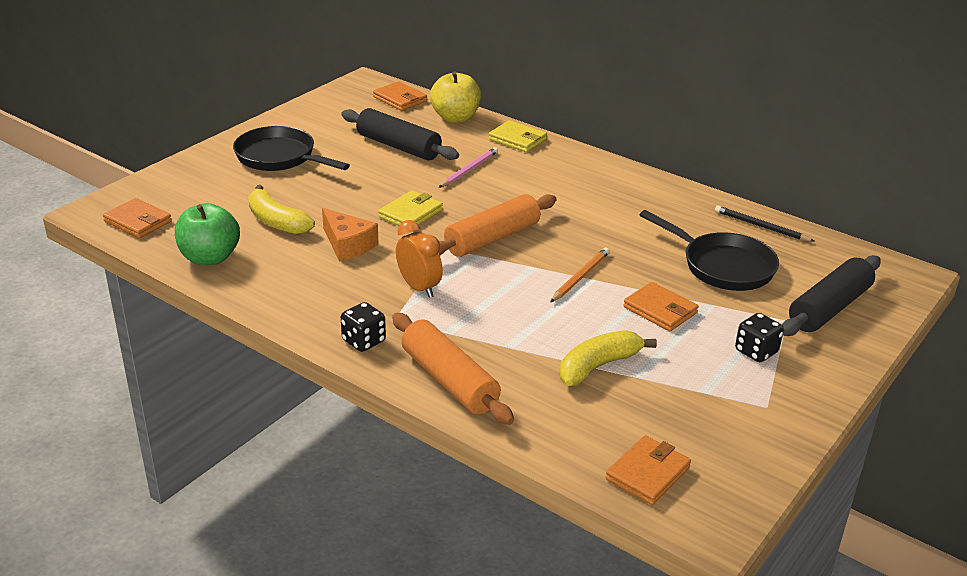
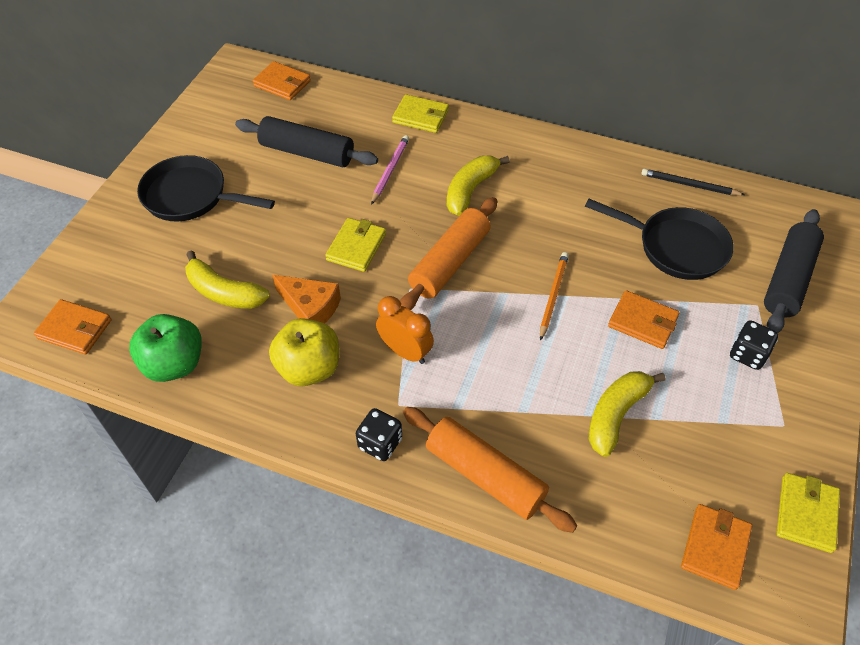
camera: 15 degrees left, 20 degrees up
yellow apple [430,71,481,123] -> yellow apple moved to [269,318,339,386]
none -> yellow banana [447,156,510,216]
none -> yellow wallet [777,473,840,553]

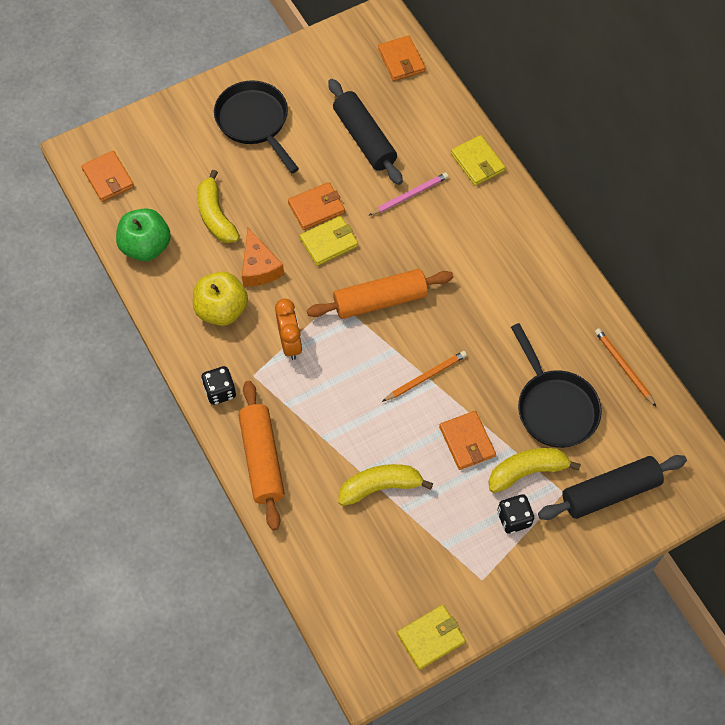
camera: 40 degrees right, 10 degrees up
yellow banana [447,156,510,216] -> yellow banana moved to [489,448,581,493]
black pencil [641,169,745,195] -> orange pencil [595,328,656,406]
orange wallet [681,504,752,590] -> orange wallet moved to [288,182,345,230]

